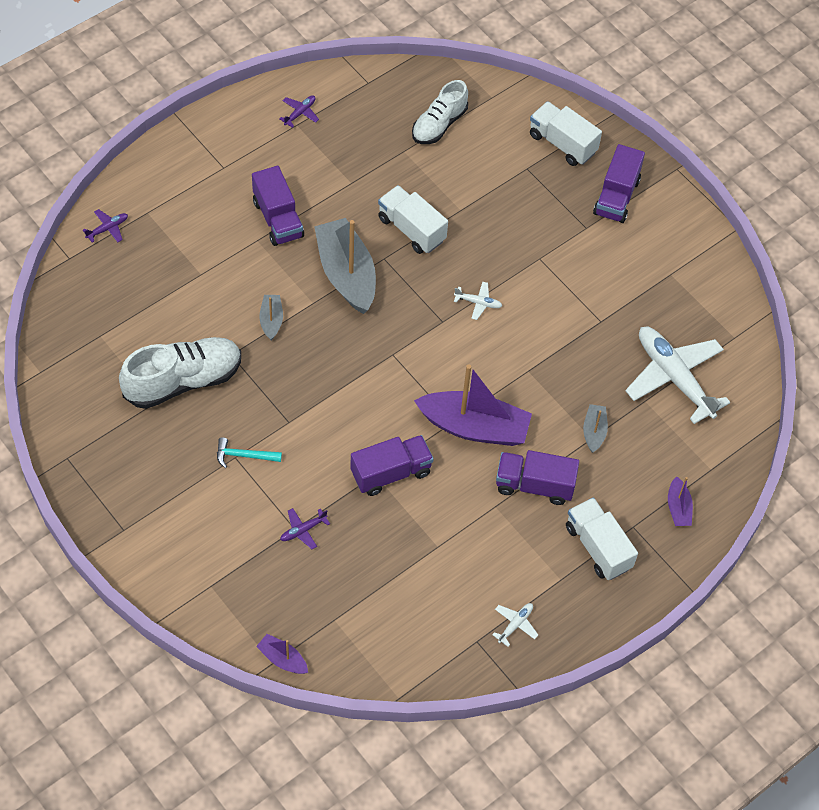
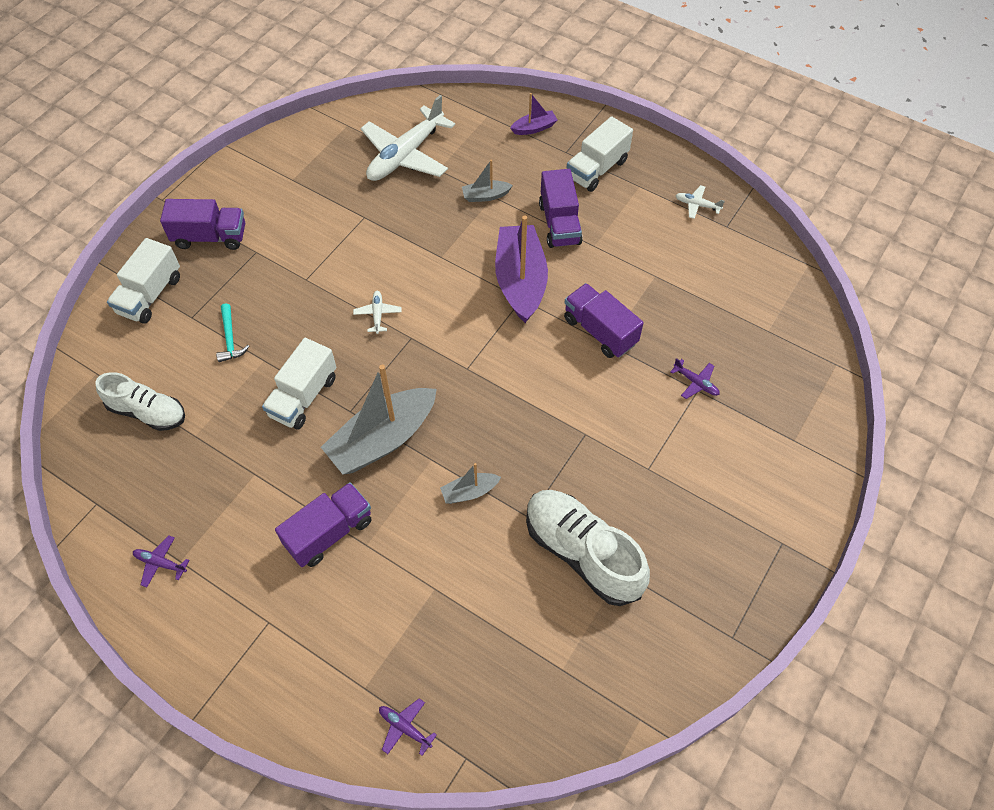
camera: 105 degrees left, 0 degrees up
turquoise hammer [217,437,282,468] -> turquoise hammer moved to [216,304,249,362]
purple boat [256,634,308,674] -> none

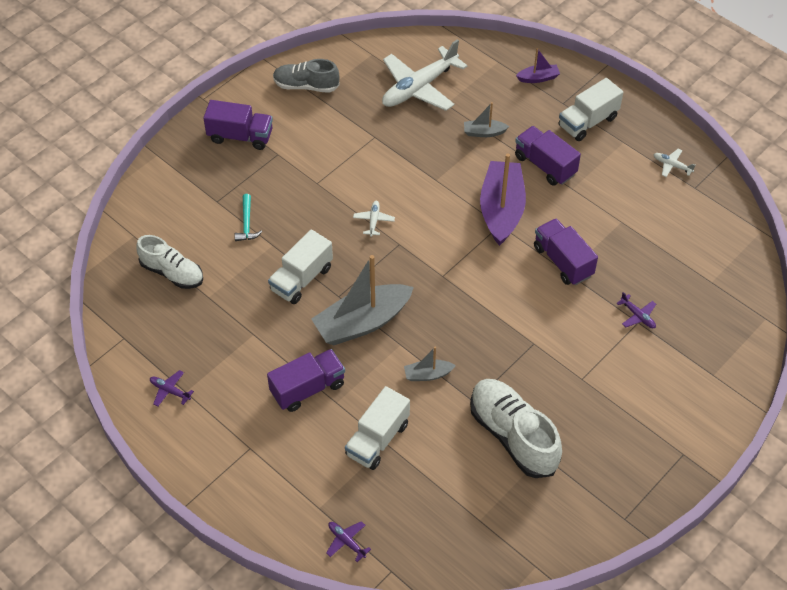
camera: 10 degrees right, 5 degrees down
white truck [107,238,180,324] -> white truck moved to [345,386,410,470]
purple truck [539,169,583,248] -> purple truck turned 135 degrees clockwise [515,126,581,186]
none -> grey shoe [273,59,340,93]

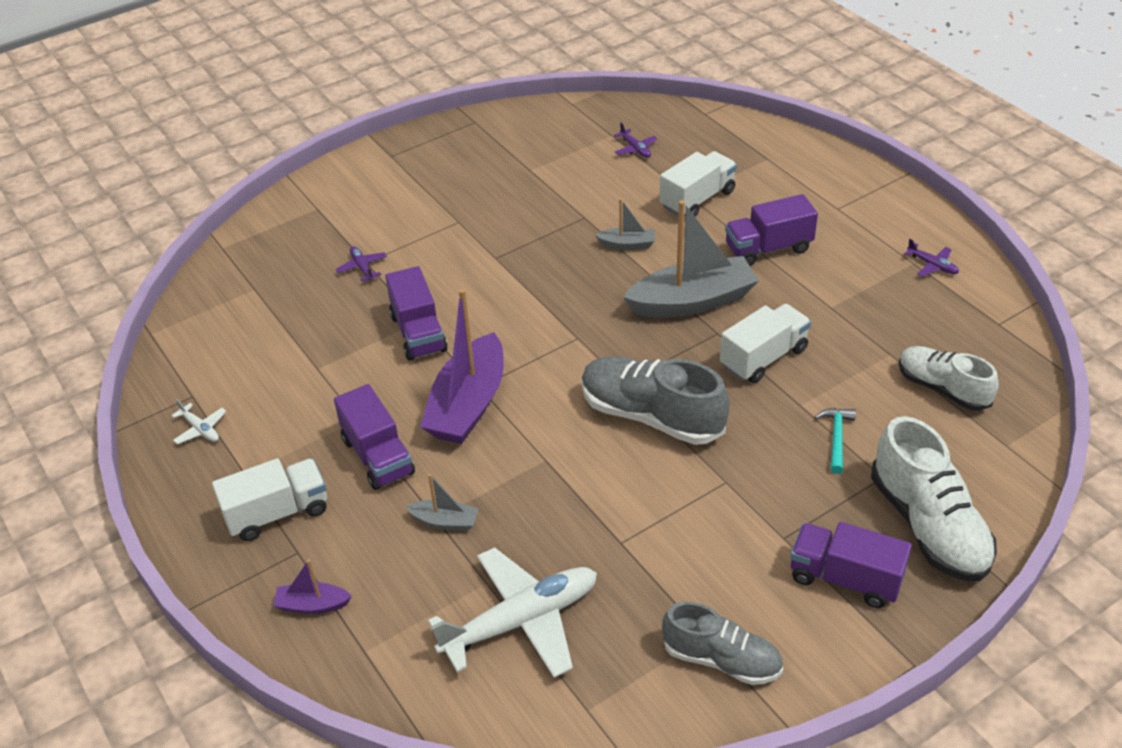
camera: 165 degrees left, 10 degrees down
purple plane [326,521,371,562] -> purple plane moved to [614,123,658,158]
white plane [353,201,395,237] -> grey shoe [581,356,730,445]
white shoe [470,379,562,478] -> white shoe moved to [871,416,997,581]

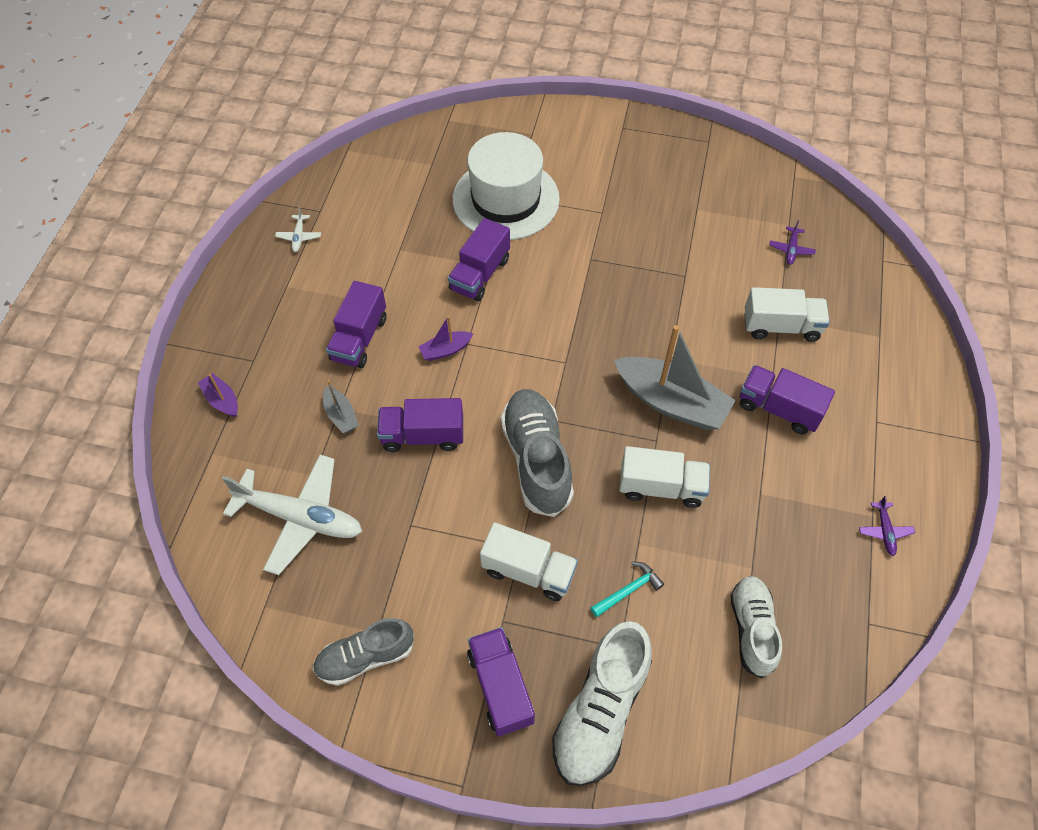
camera: 45 degrees right, 15 degrees up
white truck [212,458,327,541] -> white truck moved to [480,522,578,601]
purple plane [336,246,387,282] -> white hat [452,132,560,240]
purple boat [420,289,504,444] -> purple boat [418,316,473,361], size x0.47
grey boat [595,198,655,250] -> none
grey shoe [662,602,783,685] -> grey shoe turned 90 degrees clockwise [313,618,414,686]
none -> purple truck [377,398,463,452]

